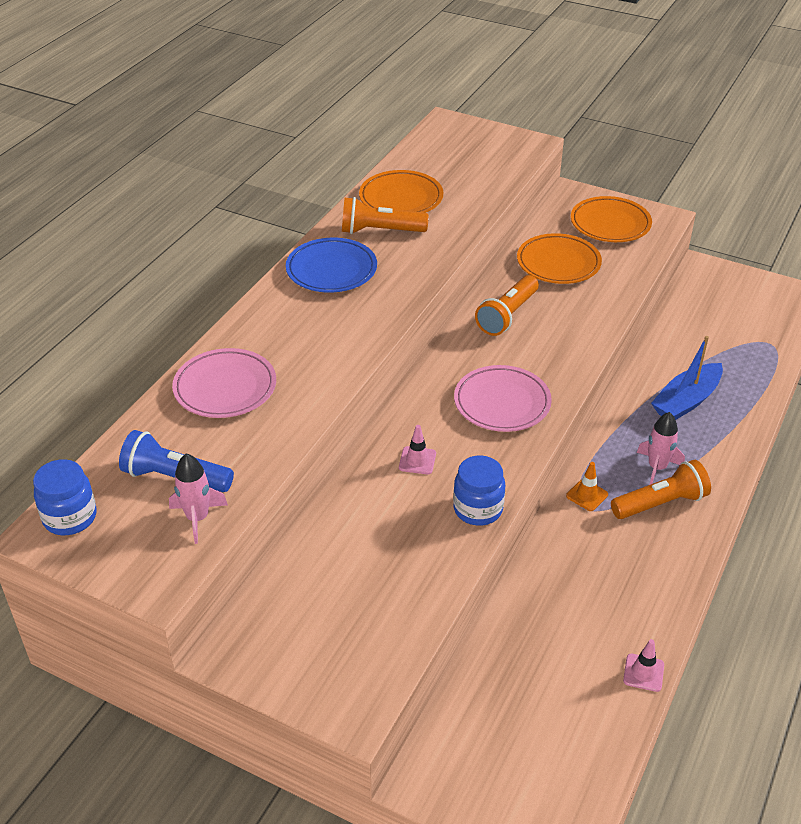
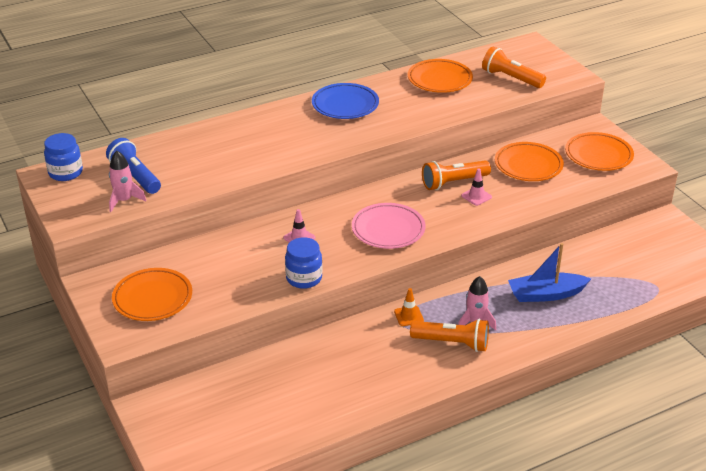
camera: 35 degrees right, 5 degrees down
pink plate [172,348,276,418] -> none
orange flashlight [342,197,429,234] -> orange flashlight moved to [482,46,546,88]
pink traffic cone [623,639,664,692] -> pink traffic cone moved to [461,168,492,206]
none -> orange plate [112,268,192,321]

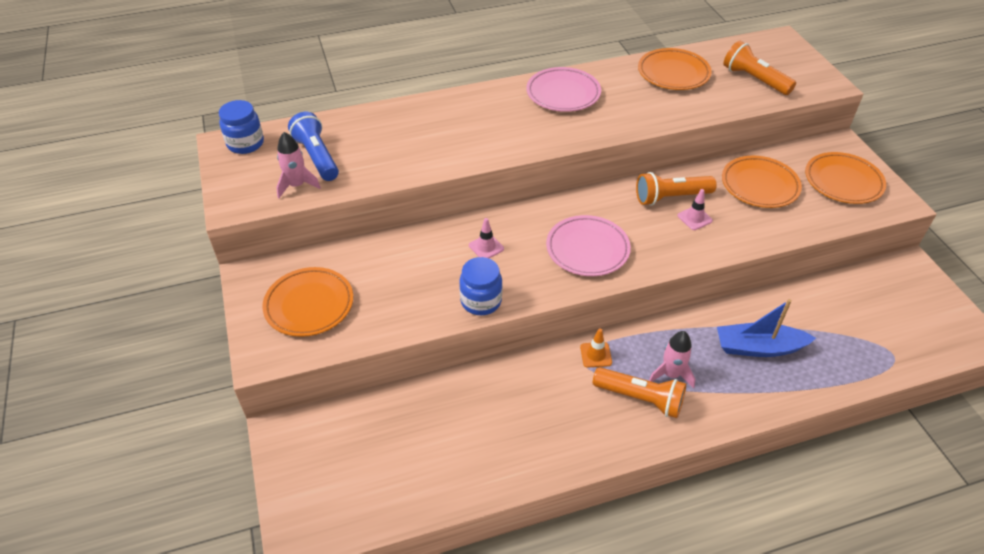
camera: 10 degrees right, 10 degrees up
blue plate [312,83,379,119] -> pink plate [526,67,601,112]

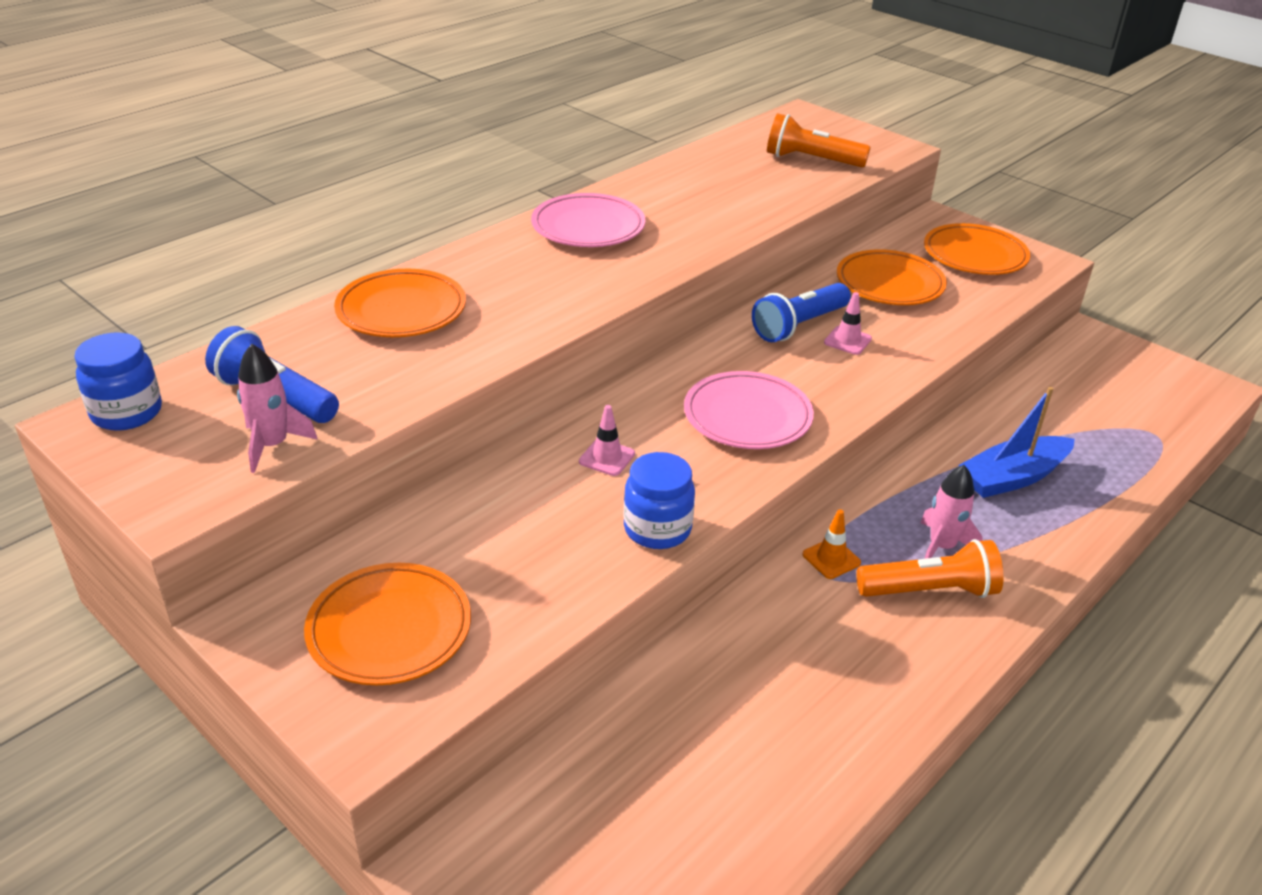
camera: 30 degrees left, 10 degrees down
orange flashlight [636,172,717,206] -> blue flashlight [752,283,851,342]
orange plate [638,48,712,90] -> orange plate moved to [334,269,466,337]

